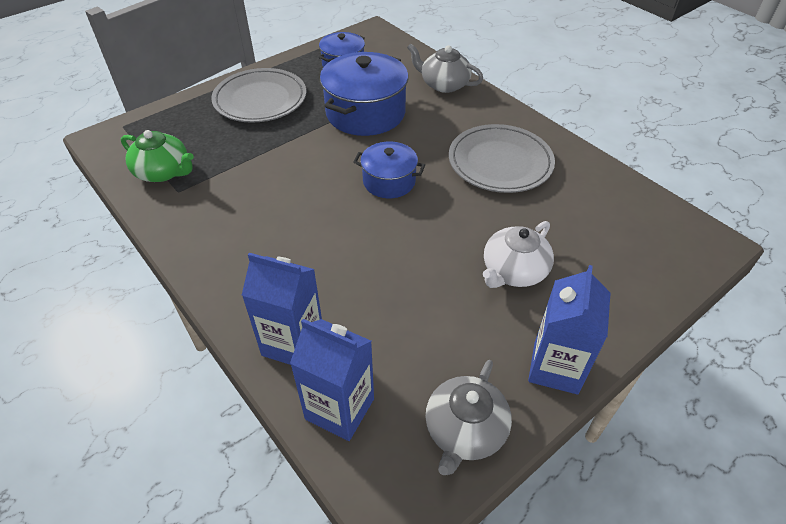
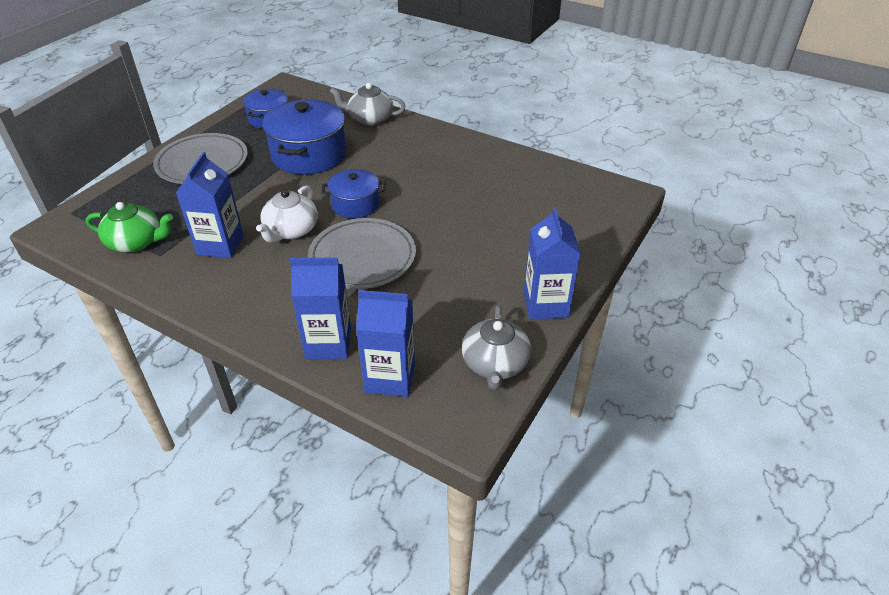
camera: 20 degrees left, 5 degrees down
grey plate [449,124,555,193] -> grey plate moved to [308,218,416,289]
white teapot [483,221,554,288] -> white teapot moved to [256,185,318,243]
none -> blue carton [176,152,244,258]

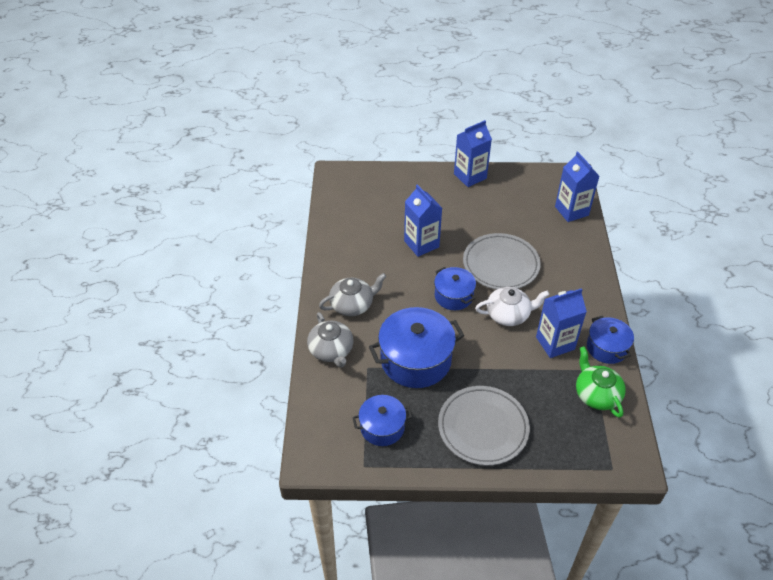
camera: 120 degrees left, 5 degrees up
blue carton [290,257,351,359] -> blue carton moved to [404,185,442,257]
grey teapot [462,305,531,390] -> grey teapot moved to [319,273,387,316]
none -> blue pot [587,316,634,364]

